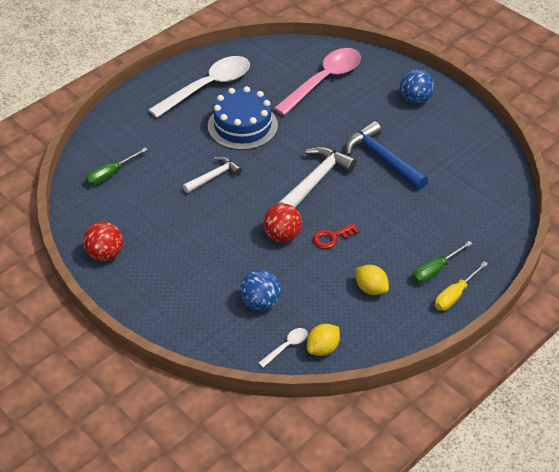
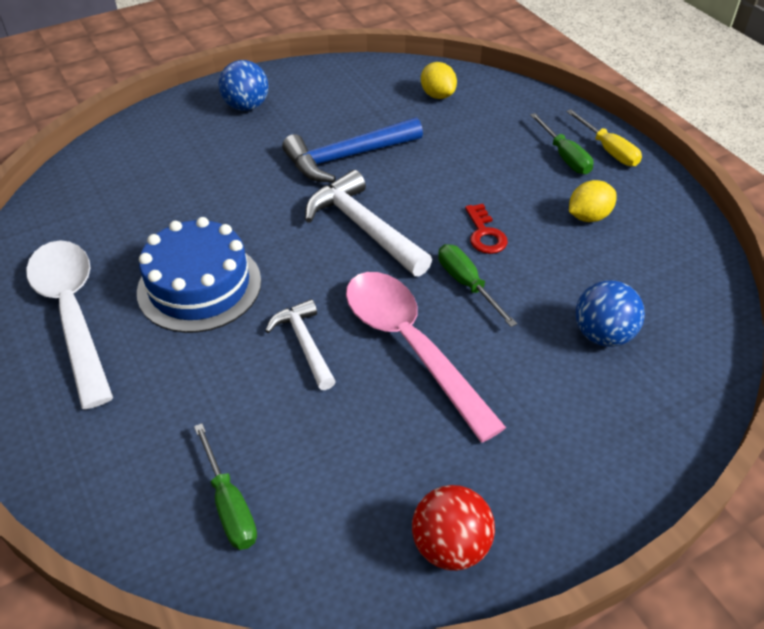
camera: 75 degrees left, 0 degrees up
white spoon [259,328,308,368] -> none
red ball [263,203,302,242] -> green screwdriver [438,244,517,327]
pink spoon [274,48,361,115] -> pink spoon moved to [346,272,506,443]
yellow lemon [307,324,340,356] -> yellow lemon moved to [421,62,457,99]

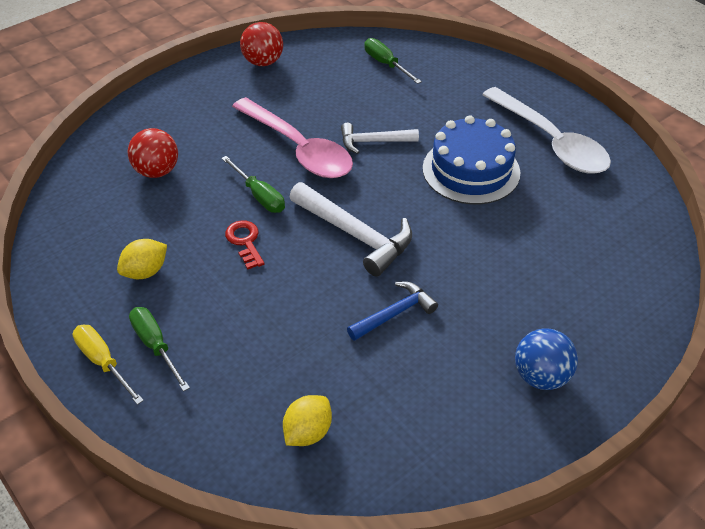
camera: 170 degrees right, 0 degrees up
white hammer [265,299,336,390] -> white hammer turned 120 degrees clockwise [341,123,419,154]
blue hammer [282,117,423,182] -> blue hammer [347,281,438,341], size x0.62
yellow lemon [421,62,457,99] -> yellow lemon turned 75 degrees clockwise [283,395,332,446]
blue ball [575,280,645,347] -> red ball [128,128,178,178]

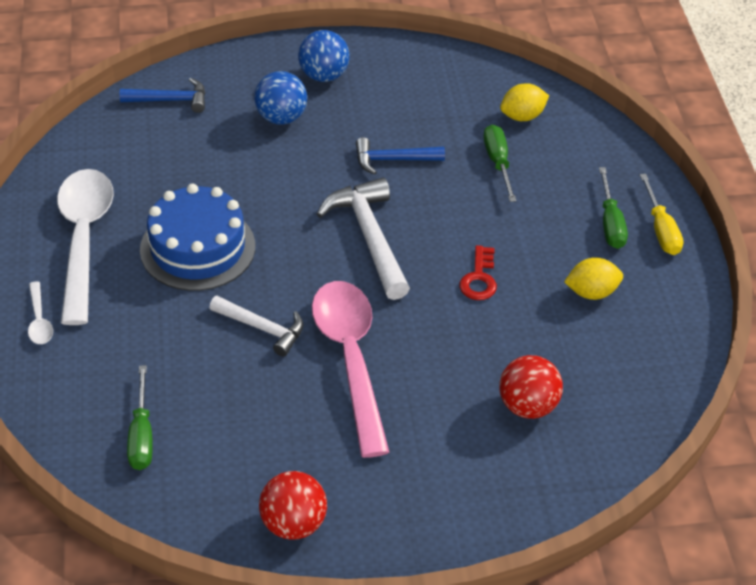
camera: 150 degrees left, 0 degrees up
green screwdriver [221,156,285,213] -> green screwdriver moved to [484,125,516,202]
none -> white spoon [28,281,53,344]
none -> blue hammer [120,78,205,113]
none -> blue ball [254,71,307,125]

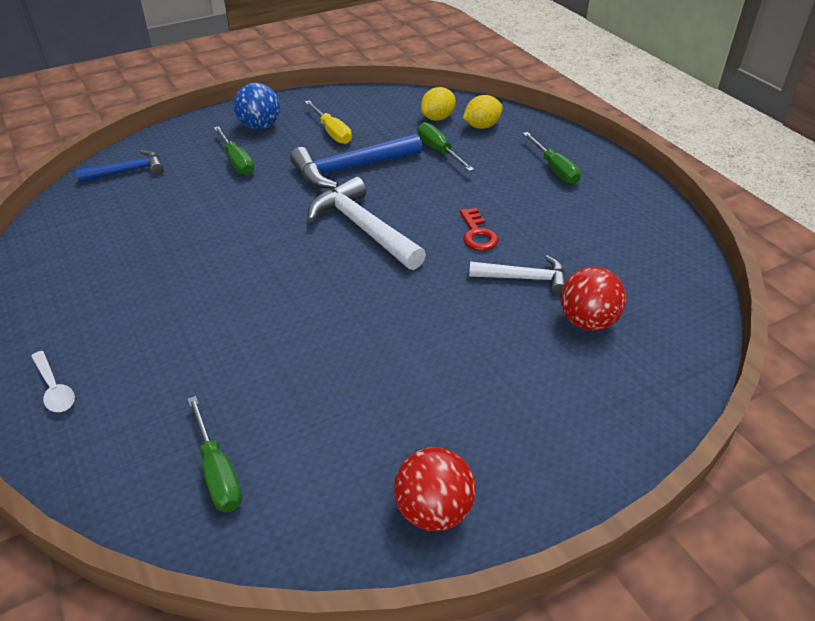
camera: 20 degrees left, 5 degrees down
white spoon [57,169,114,325] -> none
blue cake [140,184,255,291] -> none
white hammer [209,296,303,357] -> white hammer moved to [469,255,566,295]
blue ball [254,71,307,125] -> green screwdriver [214,126,254,175]
pink spoon [312,281,389,458] -> none
blue hammer [356,137,445,175] -> blue hammer [290,133,422,189], size x1.61
yellow lemon [564,257,623,300] -> yellow lemon moved to [463,95,503,129]
yellow screwdriver [640,174,683,255] -> yellow screwdriver moved to [305,100,352,144]

